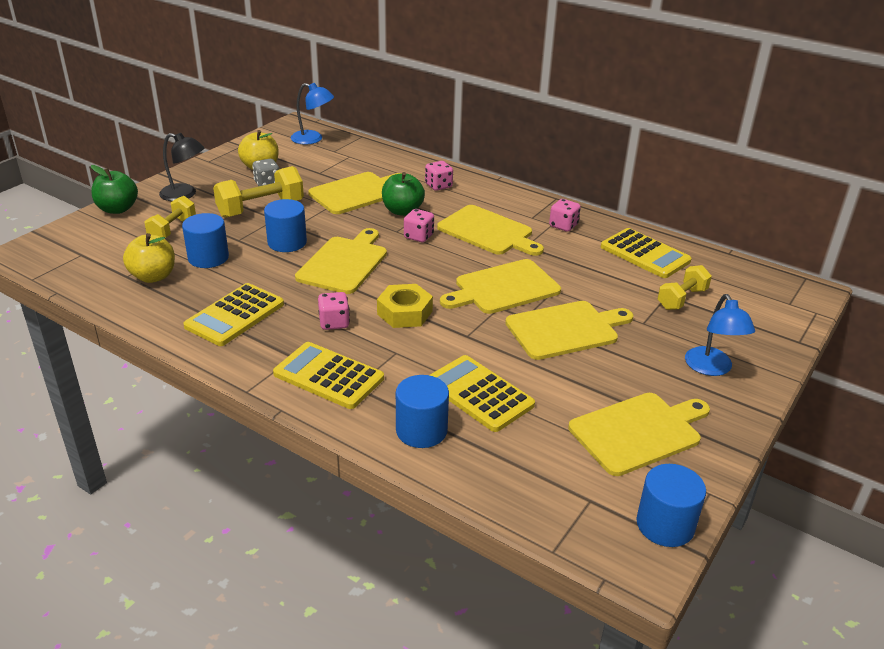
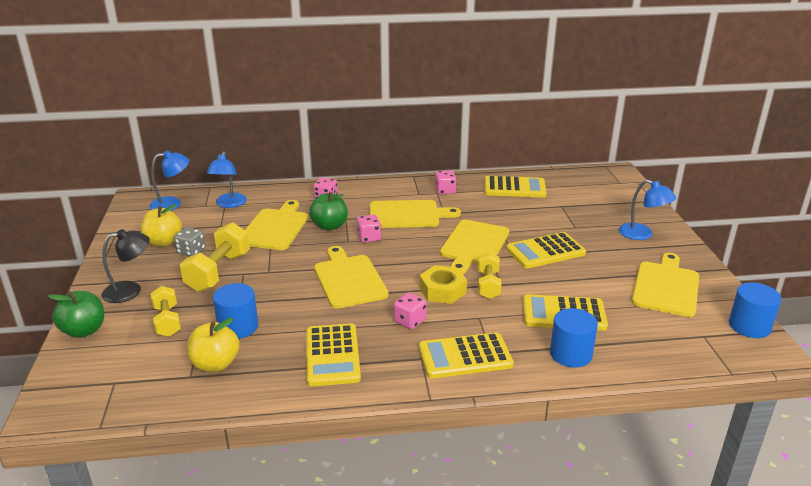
camera: 40 degrees left, 5 degrees down
blue cylinder [264,199,307,252] -> none
yellow cutting board [505,301,633,360] -> yellow calculator [506,232,586,269]
yellow dumbbell [658,265,712,310] -> yellow dumbbell moved to [478,252,502,299]
none -> blue lamp [206,151,247,208]

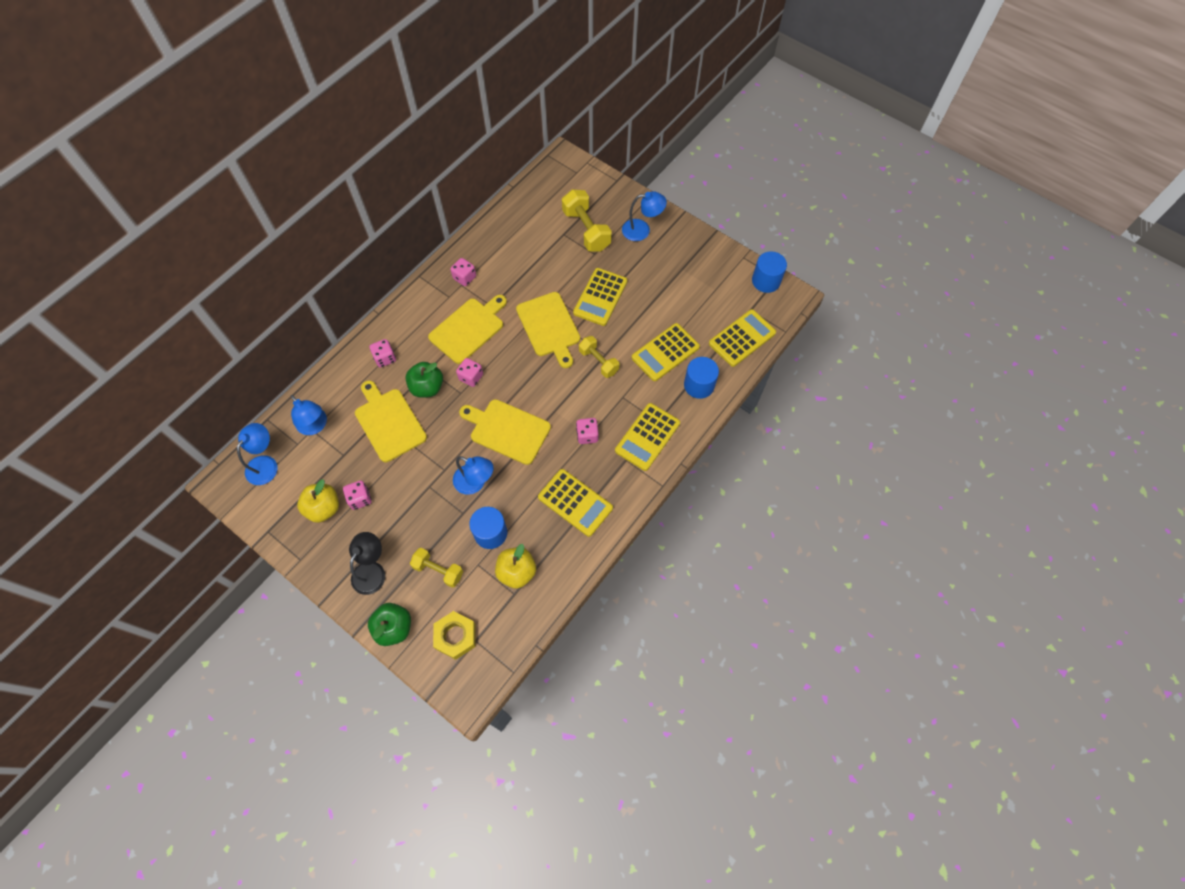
camera: 45 degrees left, 35 degrees up
grey dice [174,227,205,256] -> pink dice [343,480,372,510]
yellow dumbbell [180,222,250,292] -> yellow dumbbell moved to [562,189,612,252]
yellow nut [420,265,467,304] -> yellow nut moved to [433,611,476,660]
yellow calculator [485,176,547,198] -> yellow calculator moved to [709,309,776,367]
yellow cutting board [632,253,699,317] -> none
none -> blue lamp [453,456,493,495]

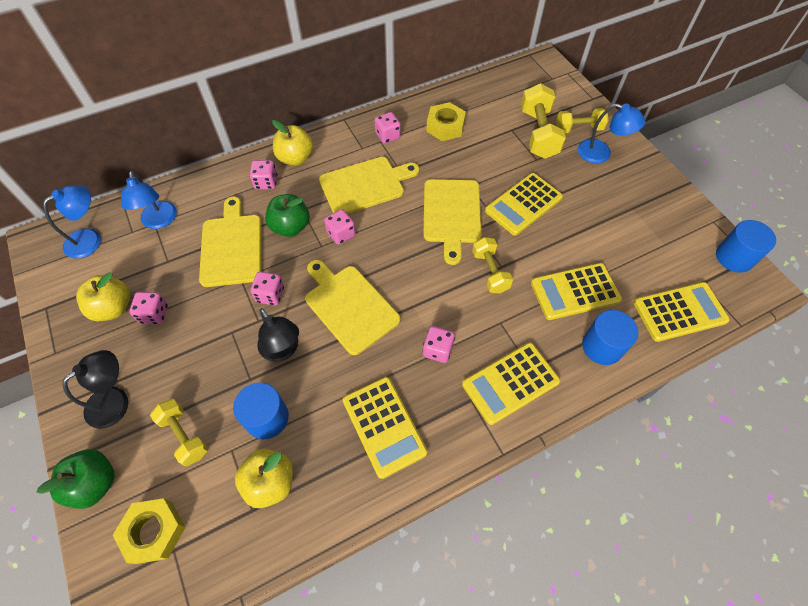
camera: 25 degrees right, 5 degrees down
blue lamp [453,456,493,495] -> black lamp [257,308,299,362]
none -> pink dice [251,272,284,305]
none -> yellow apple [272,120,313,166]
none -> yellow nut [426,102,466,141]
none -> yellow dumbbell [556,108,608,133]

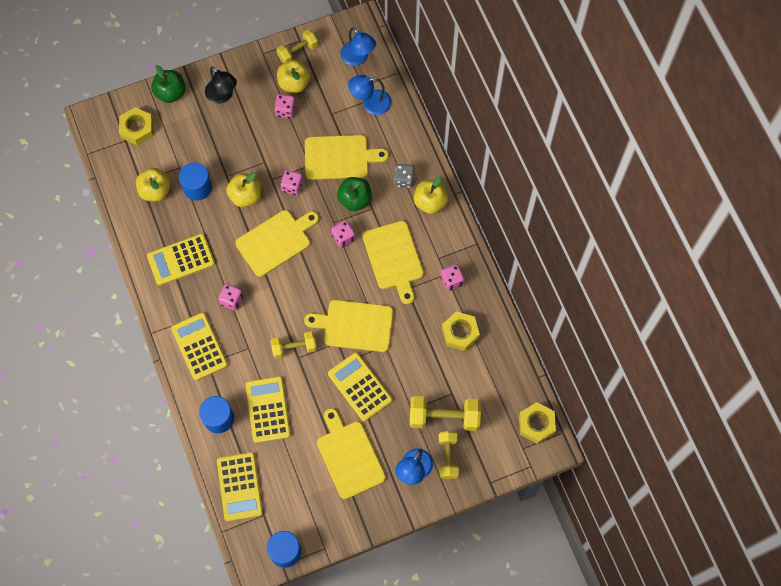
camera: 95 degrees right, 10 degrees up
yellow dumbbell [150,399,208,466] -> yellow dumbbell moved to [277,29,318,63]
pink dice [250,160,277,190] -> grey dice [394,164,414,188]
black lamp [257,308,299,362] -> yellow apple [226,172,261,207]
none -> yellow cutting board [317,408,386,499]
none -> yellow nut [519,402,556,444]

